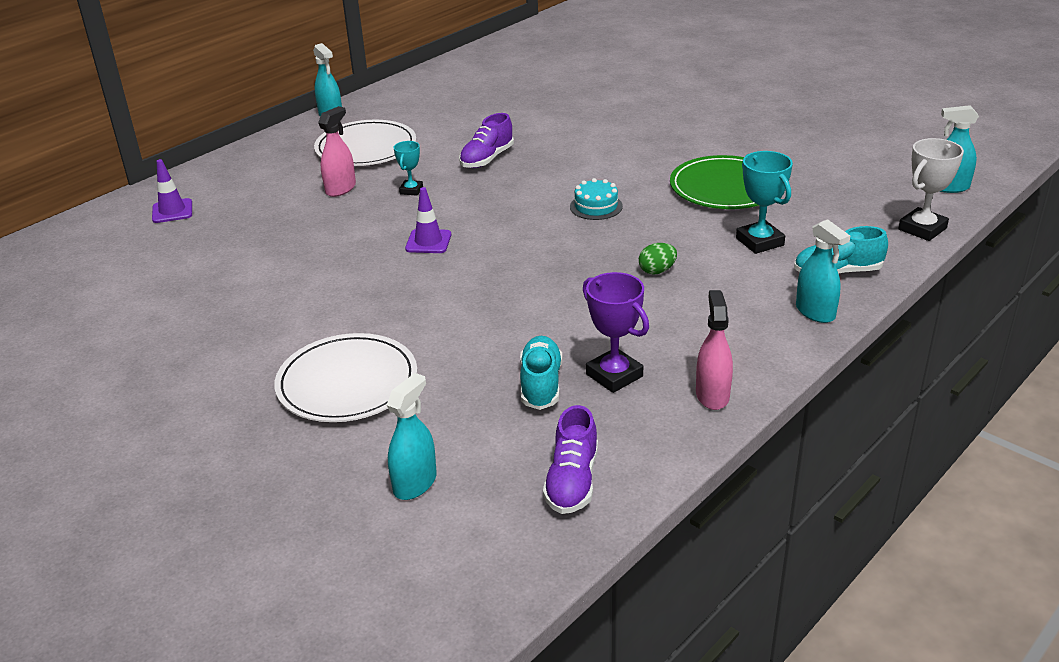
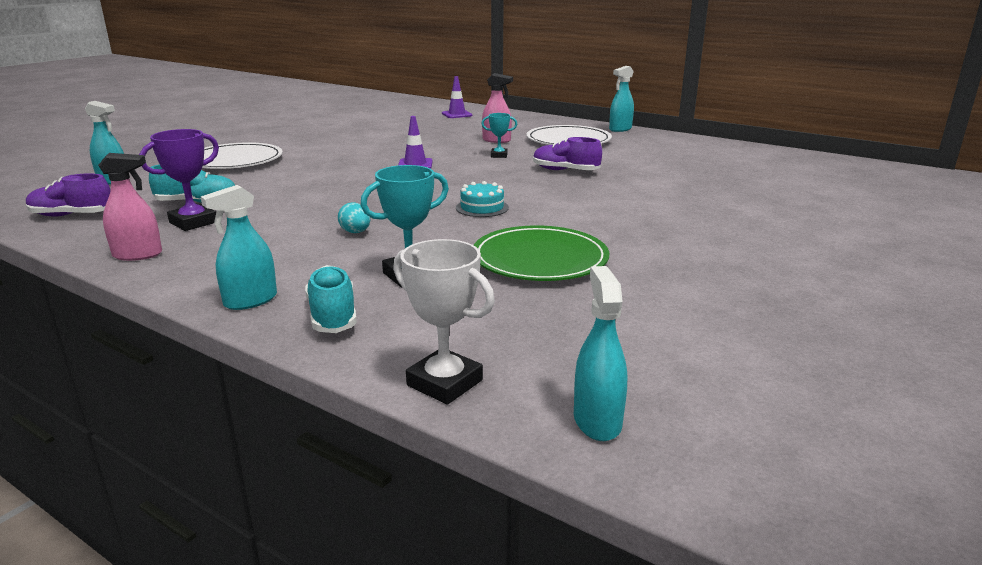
camera: 80 degrees right, 10 degrees down
green egg [639,243,677,275] -> turquoise egg [338,202,370,233]

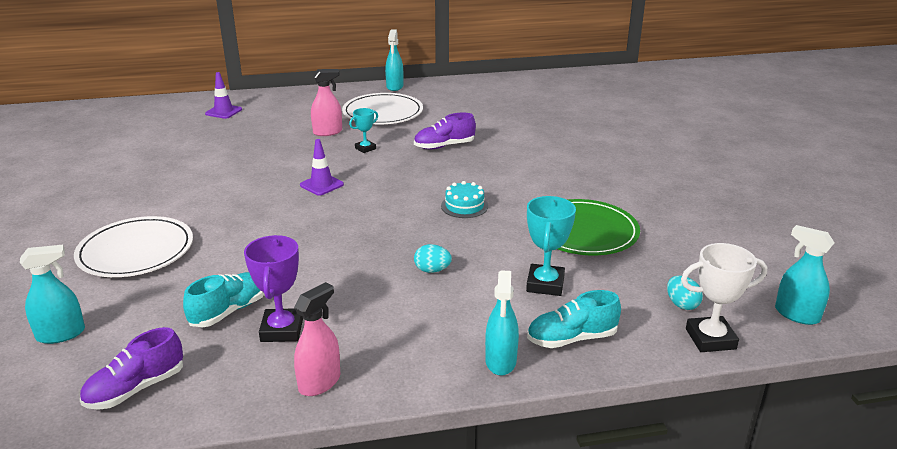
camera: 45 degrees left, 5 degrees up
turquoise shoe [305,265,357,333] -> turquoise shoe turned 45 degrees counterclockwise [527,290,621,348]
none -> turquoise egg [667,275,703,310]

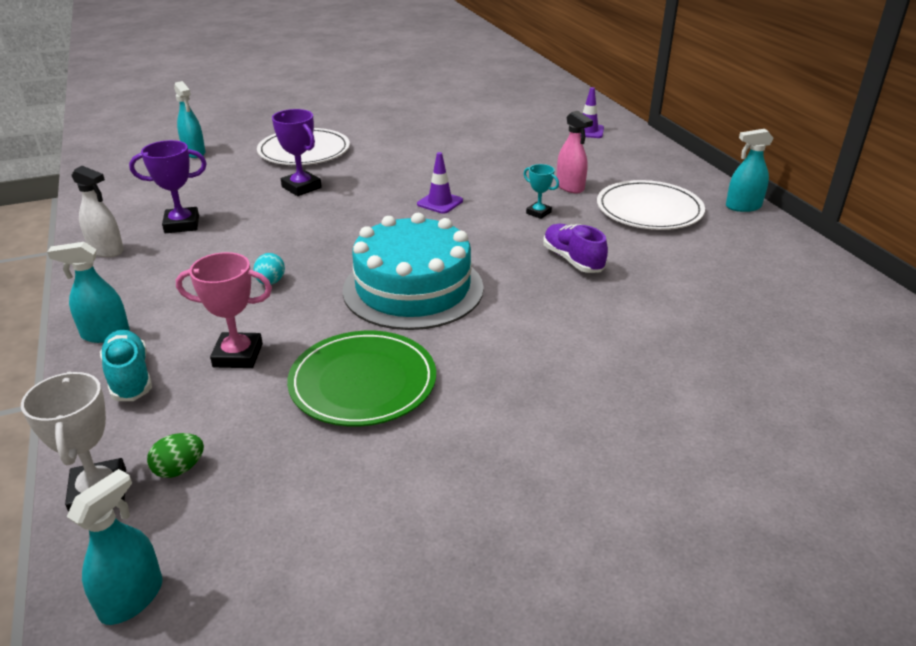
camera: 80 degrees right, 5 degrees up
purple shoe [80,327,183,410] -> none
turquoise shoe [183,272,264,327] -> none
pink spray bottle [294,282,340,396] -> white spray bottle [71,166,124,257]
turquoise cake [441,181,488,218] -> turquoise cake [343,213,484,330], size x2.43
turquoise trophy [526,196,576,296] -> pink trophy [176,252,272,368]
turquoise egg [667,275,703,310] -> green egg [147,433,204,478]
none -> purple trophy [272,109,322,196]

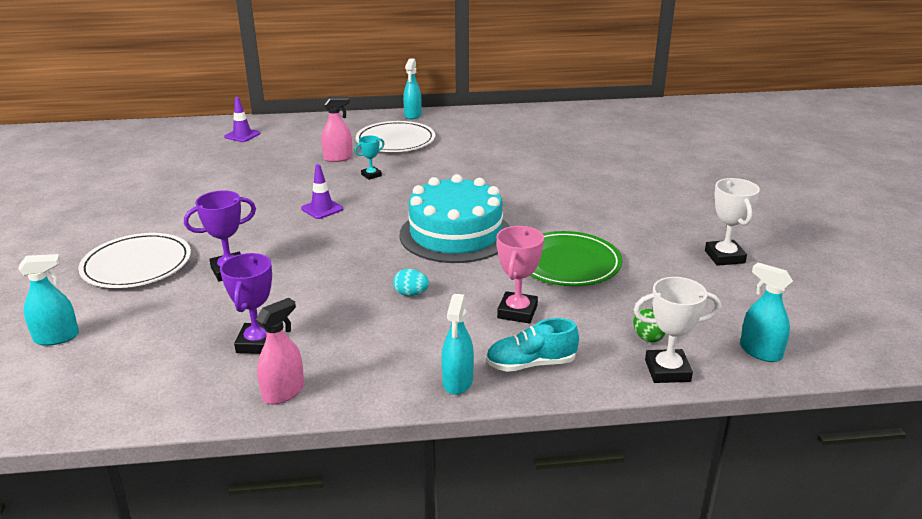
camera: 75 degrees left, 5 degrees down
white spray bottle [71,166,124,257] -> pink spray bottle [256,298,304,404]
purple shoe [543,224,608,273] -> none
none -> white trophy [705,178,760,266]

